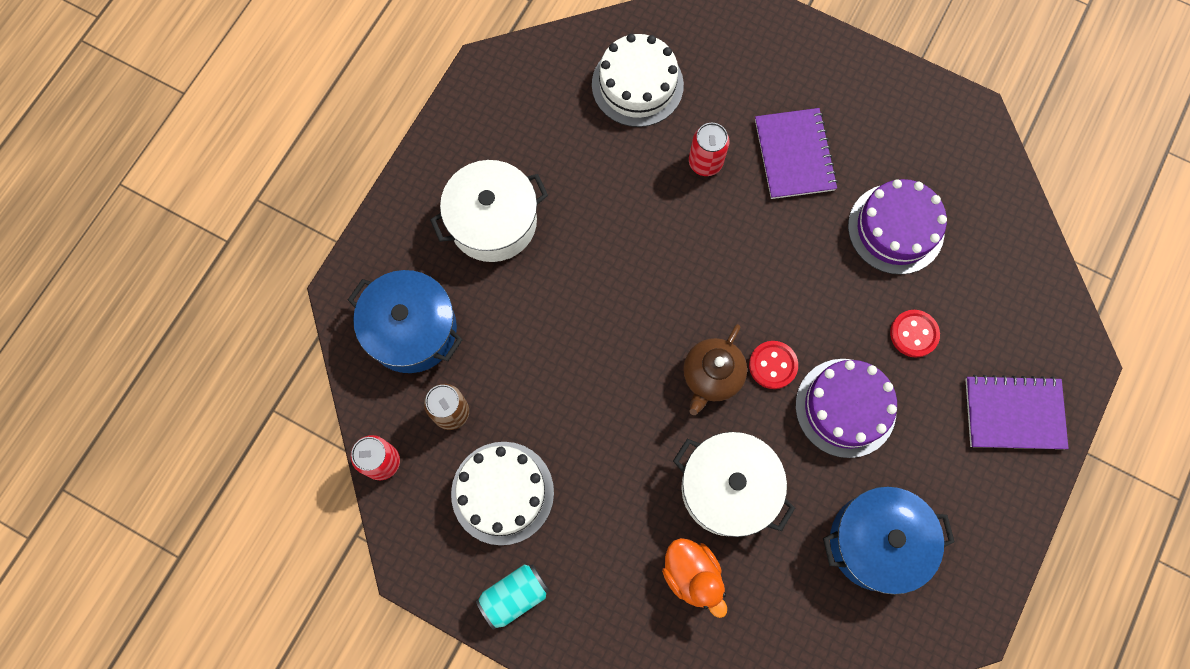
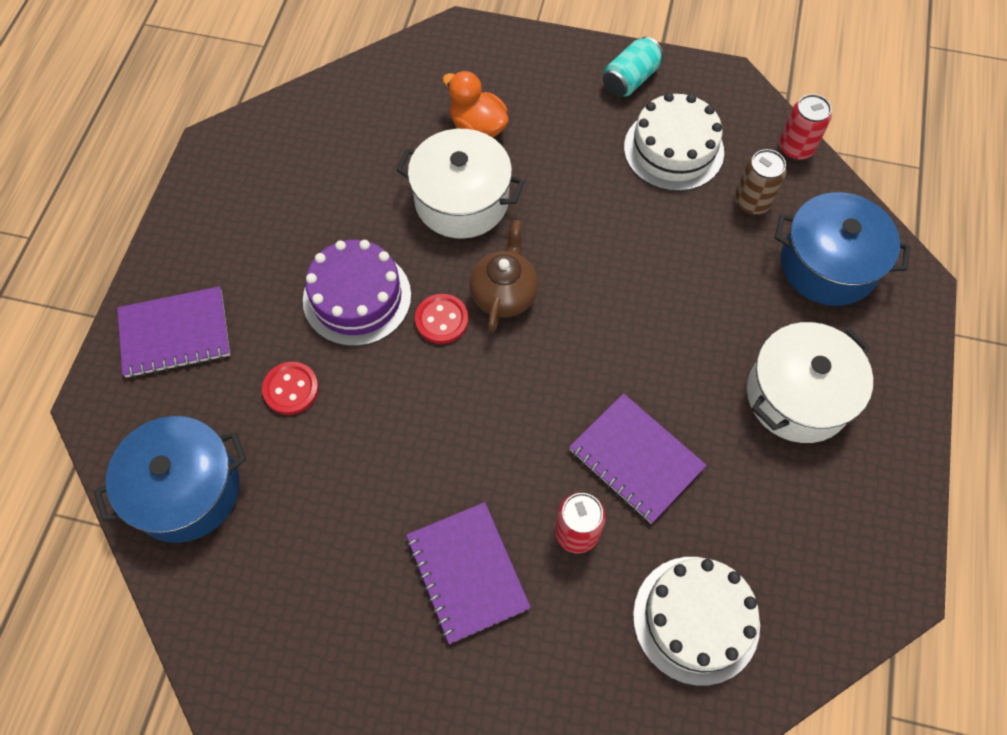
camera: 165 degrees right, 10 degrees down
blue pot [823,486,955,595] -> blue pot moved to [94,416,246,543]
purple cake [848,179,947,275] -> none
none -> purple notebook [569,393,707,524]

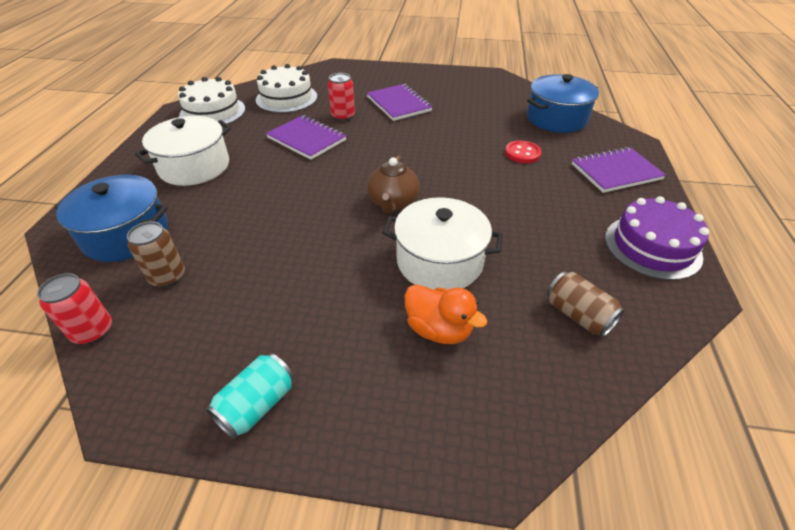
camera: 175 degrees right, 20 degrees down
purple cake [303,240,411,346] -> purple cake moved to [605,196,709,280]
red button [415,294,468,344] -> none
white cake [624,93,724,191] -> white cake moved to [178,77,245,126]
none -> brown can [546,271,625,337]

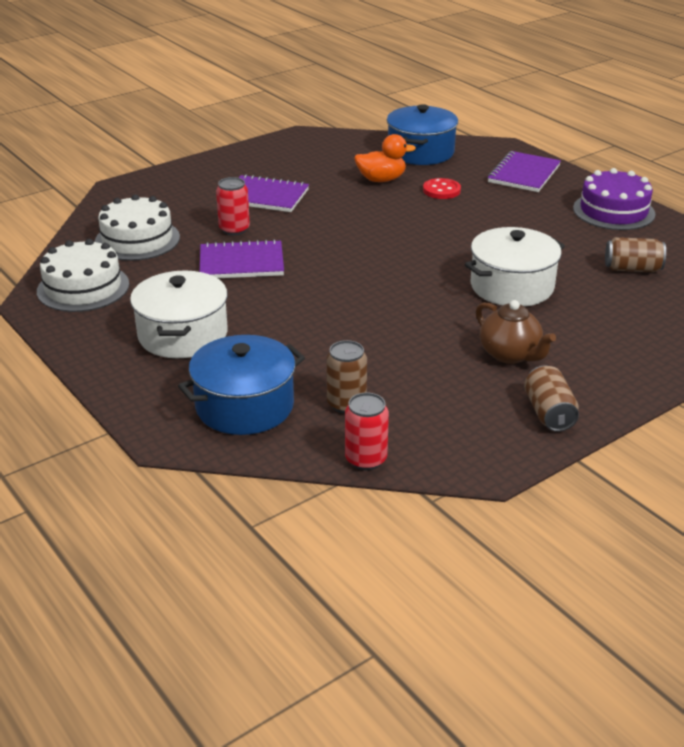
camera: 45 degrees left, 10 degrees down
turquoise can [206,353,294,439] -> brown can [524,365,579,432]
brown teapot [367,156,420,214] -> brown teapot moved to [476,300,556,364]
orange duck [405,284,487,344] -> orange duck moved to [354,134,416,182]

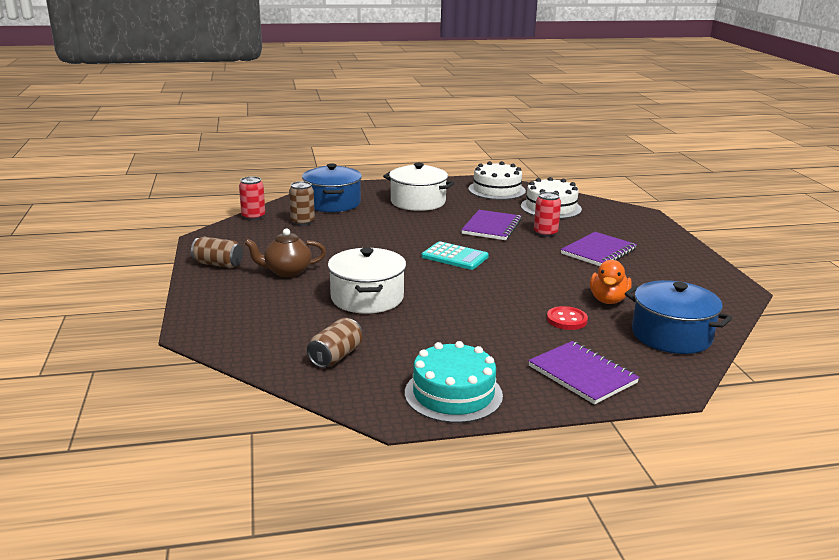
camera: 115 degrees right, 10 degrees down
purple cake [573,168,656,230] -> turquoise cake [405,341,503,423]
none -> turquoise calculator [421,241,489,270]

